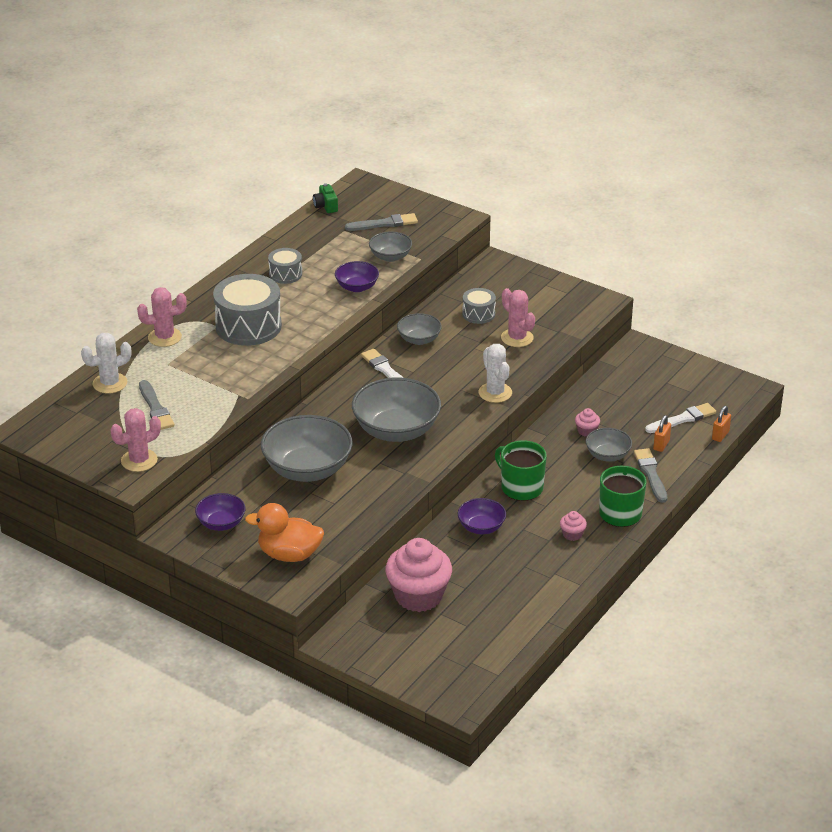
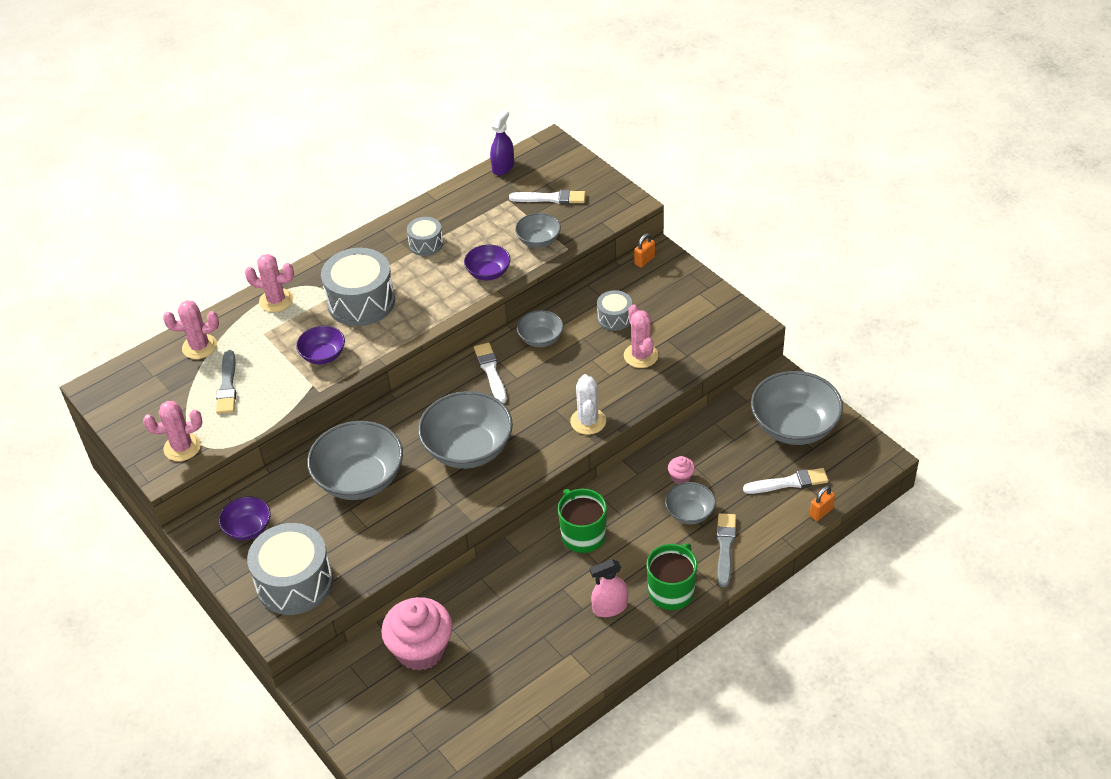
camera: 20 degrees right, 10 degrees up
white cactus [81,333,131,394] -> pink cactus [163,300,219,359]
orange duck [245,503,324,562] -> grey drum [247,523,333,615]
green camera [313,183,338,213] -> purple spray bottle [490,110,514,175]
grey brush [345,213,418,231] -> white brush [509,190,585,204]
purple bowl [458,498,506,534] -> purple bowl moved to [296,326,345,364]
pink cupcake [560,511,587,541] -> pink spray bottle [590,559,628,617]
orange padlock [653,415,671,452] -> orange padlock moved to [634,233,655,268]
none -> grey bowl [751,371,843,445]

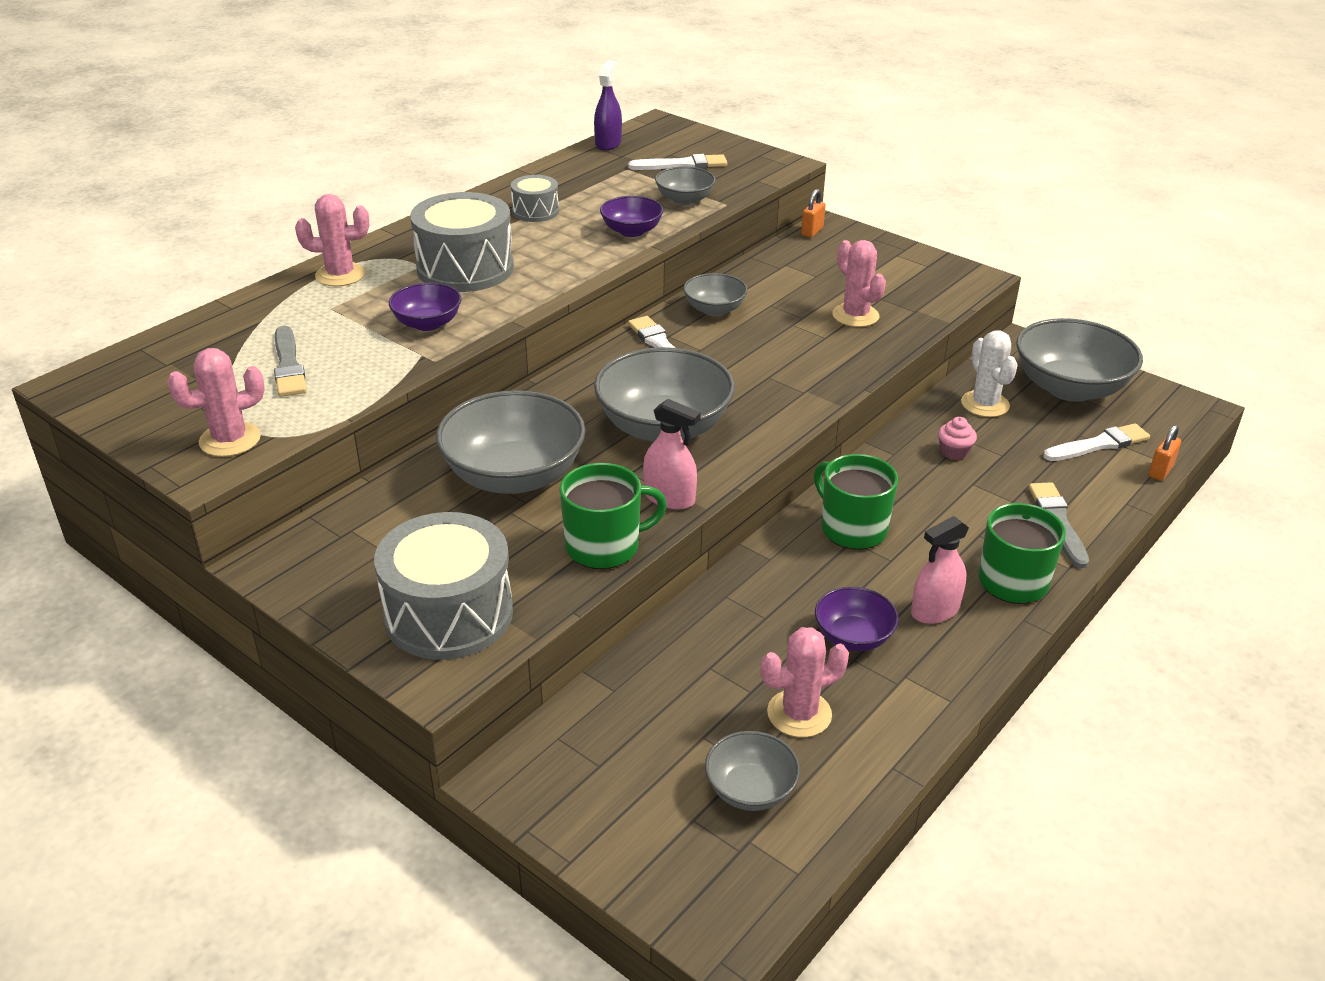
camera: 15 degrees left, 10 degrees down
pink cactus [163,300,219,359] -> pink cactus moved to [760,627,849,737]
purple bowl [219,496,271,540] -> purple bowl moved to [815,587,899,651]
pink cupcake [381,597,453,671] -> none
white cactus [570,374,606,435] -> white cactus moved to [961,330,1018,417]
grey drum [597,290,632,331] -> none
grey bowl [665,482,716,524] -> grey bowl moved to [705,731,800,811]
none -> green mug [560,463,667,569]
none -> pink spray bottle [643,399,701,509]

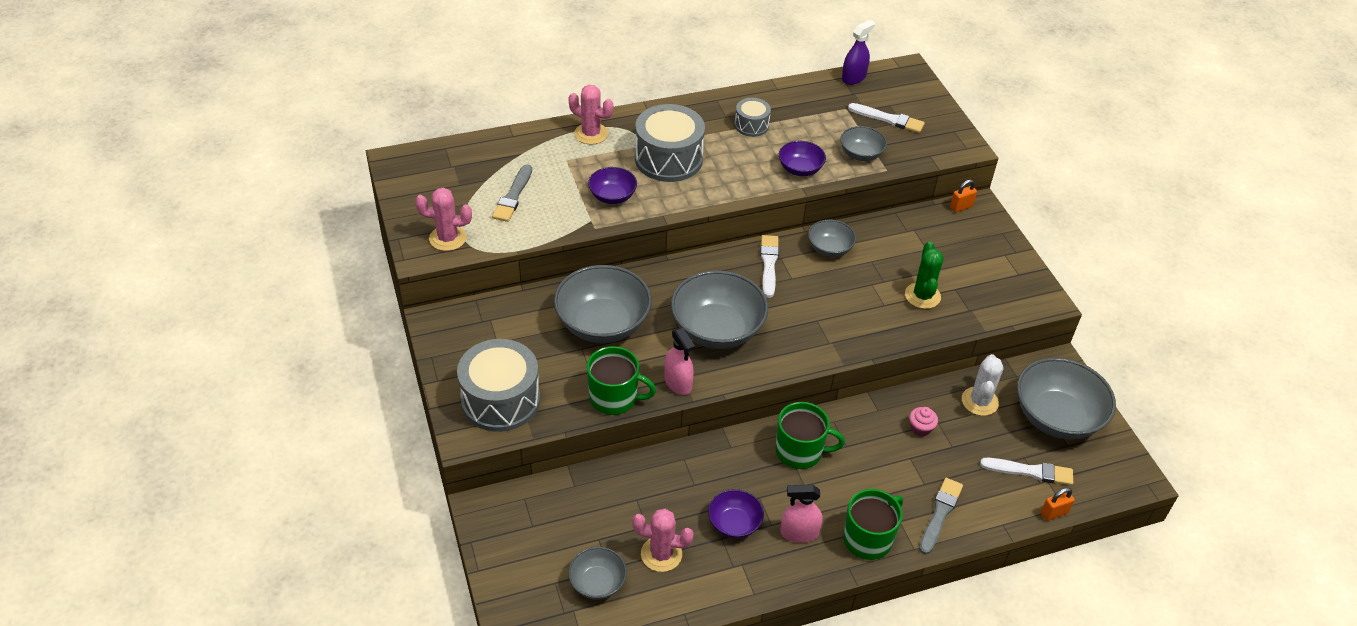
camera: 30 degrees right, 10 degrees up
green mug [814,454,898,550] -> green mug turned 105 degrees clockwise [776,402,845,469]
pink cactus [832,240,886,327] -> green cactus [905,241,944,309]

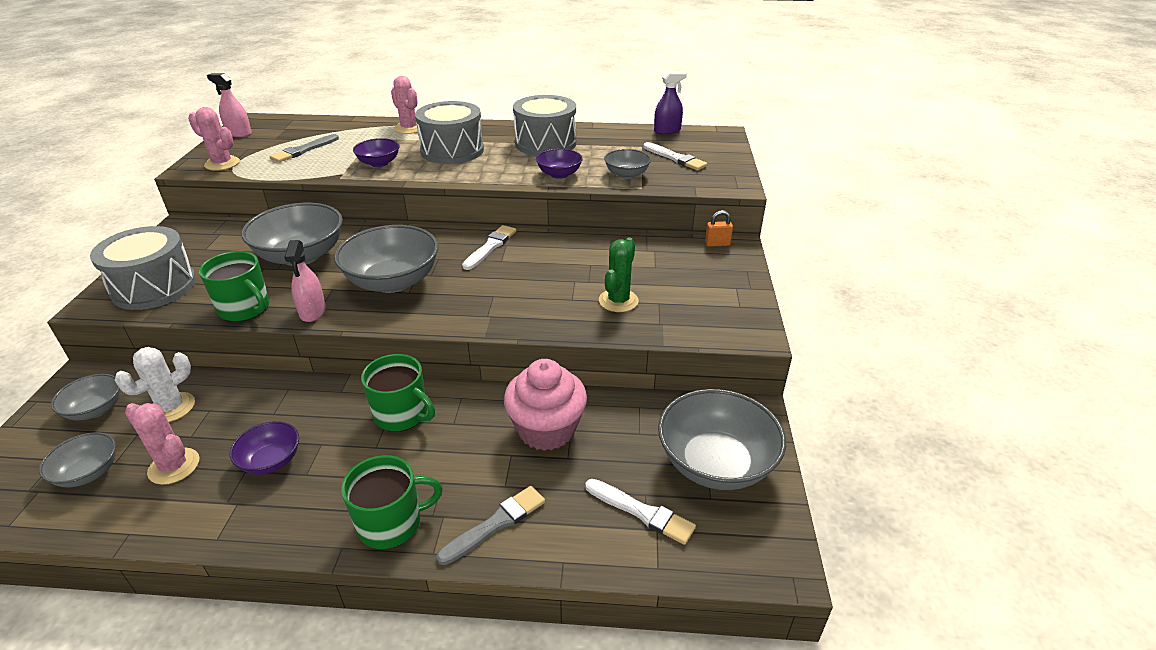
camera: 25 degrees right, 10 degrees down
grey drum [735,98,771,137] -> grey drum [513,95,576,156], size x1.91
pink spray bottle [780,484,823,543] -> pink spray bottle moved to [207,73,252,137]
grey bowl [808,220,856,257] -> grey bowl moved to [51,374,120,420]
pink cupcake [909,407,938,436] -> pink cupcake [504,359,587,451], size x2.38
white cactus [962,354,1004,416] -> white cactus moved to [115,347,195,422]
orange padlock [1041,488,1075,521] -> none

